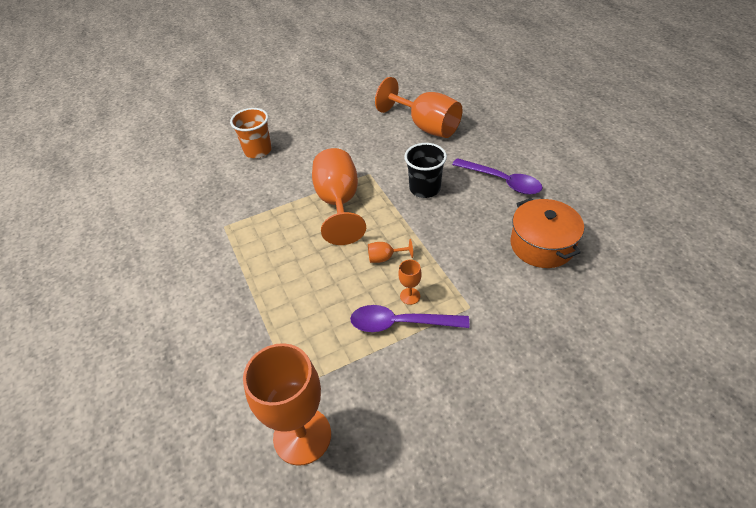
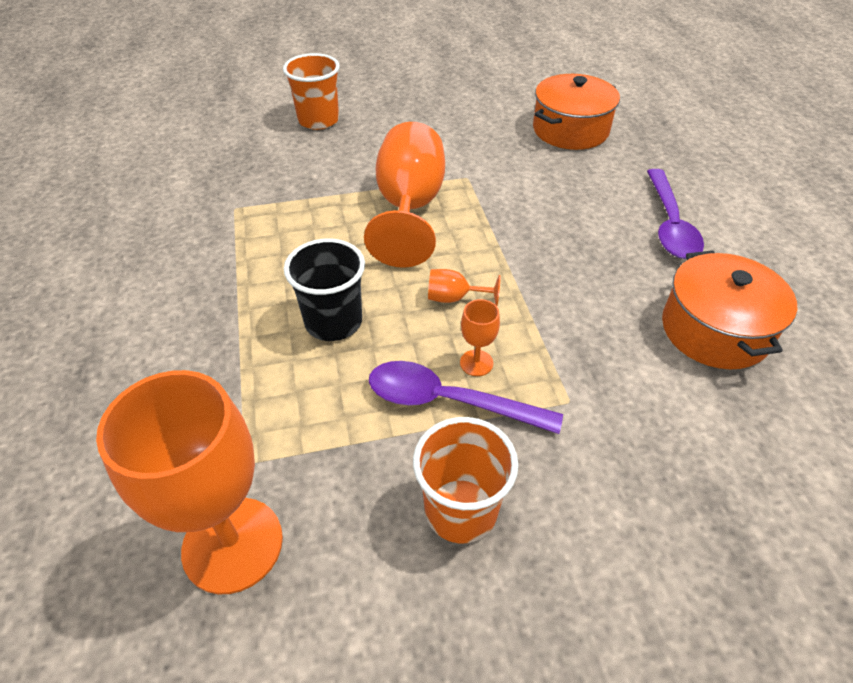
camera: 10 degrees right, 0 degrees up
orange goblet [375,77,462,138] -> orange pot [533,74,620,150]
black cup [404,143,447,198] -> black cup moved to [284,239,365,341]
purple spoon [452,158,543,194] -> purple spoon turned 45 degrees clockwise [647,169,704,259]
none -> orange cup [413,417,518,544]

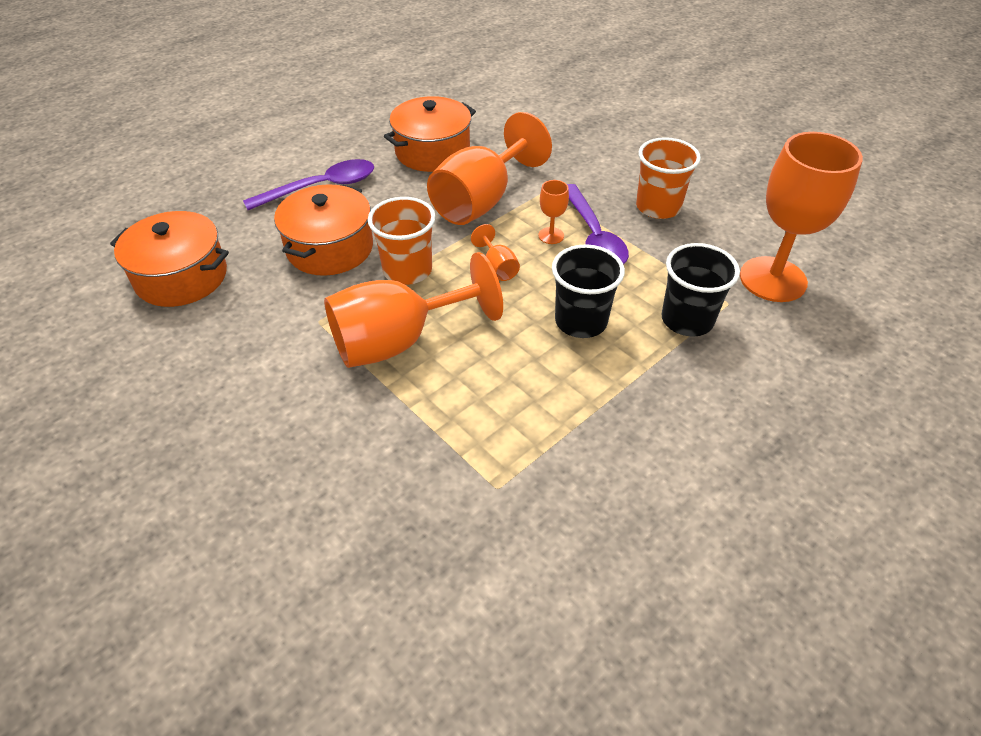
camera: 120 degrees left, 0 degrees up
orange cup [283,53,340,130] -> orange cup moved to [368,197,436,285]
none -> orange pot [274,184,373,276]
none -> orange goblet [427,112,552,225]
none -> black cup [661,243,740,337]

